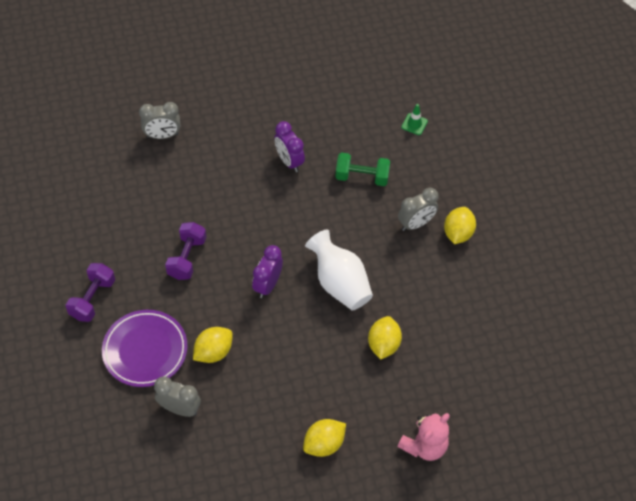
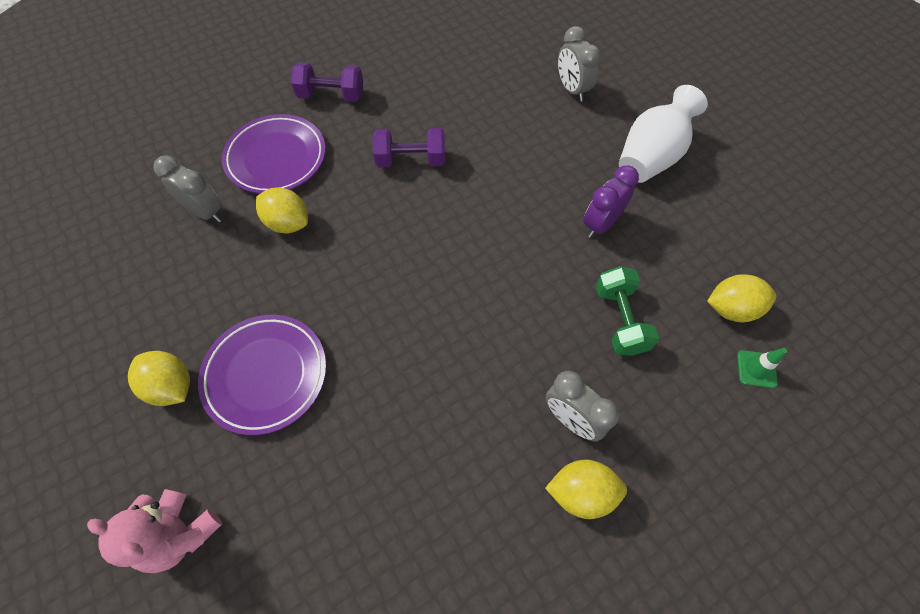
camera: 75 degrees right, 5 degrees up
grey clock [154,377,201,417] -> grey clock turned 60 degrees counterclockwise [153,155,222,222]
purple clock [252,245,283,298] -> none
white vase [305,230,373,310] -> white vase moved to [619,85,708,183]
yellow lemon [368,316,402,360] -> yellow lemon moved to [707,274,776,322]
none -> purple plate [198,315,326,435]

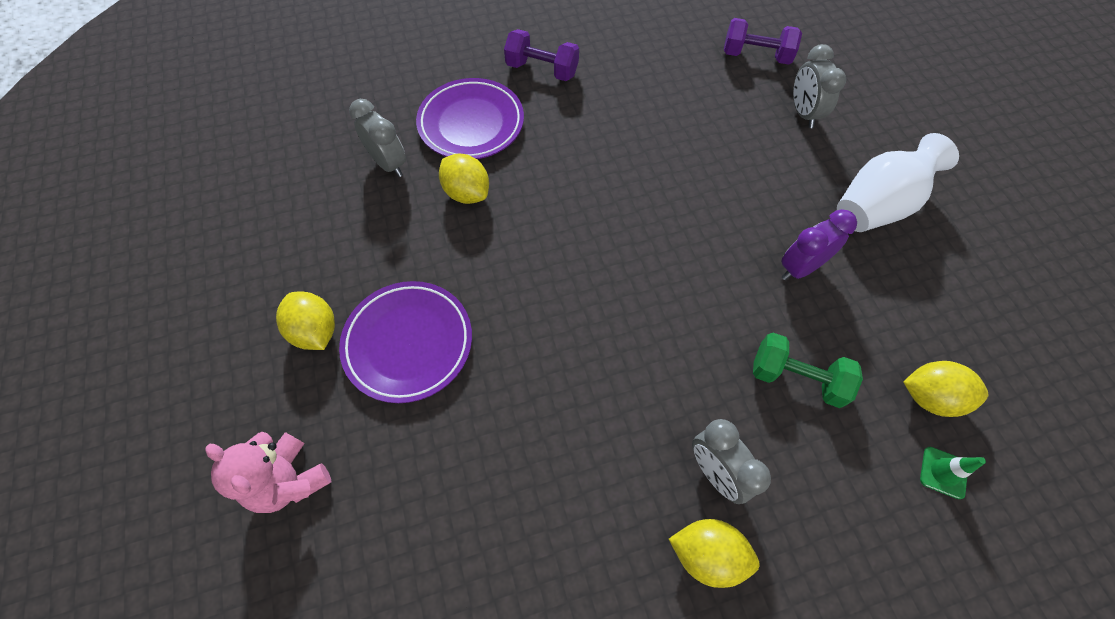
camera: 15 degrees right, 0 degrees up
purple dumbbell [373,128,445,167] -> purple dumbbell moved to [724,18,802,64]
green dumbbell [596,266,659,356] -> green dumbbell turned 75 degrees counterclockwise [753,333,863,408]

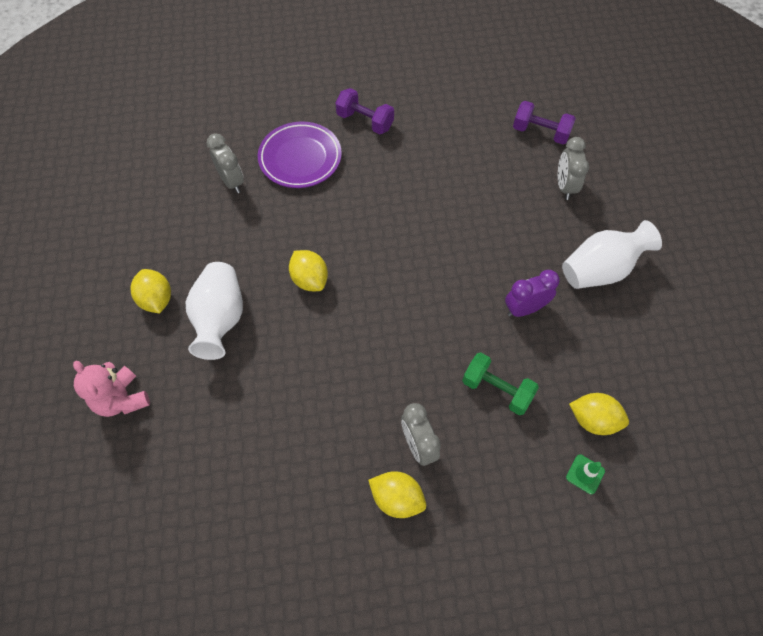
camera: 10 degrees right, 0 degrees up
purple plate [339,281,472,403] -> white vase [186,262,243,360]
yellow lemon [439,154,489,204] -> yellow lemon moved to [289,250,328,291]

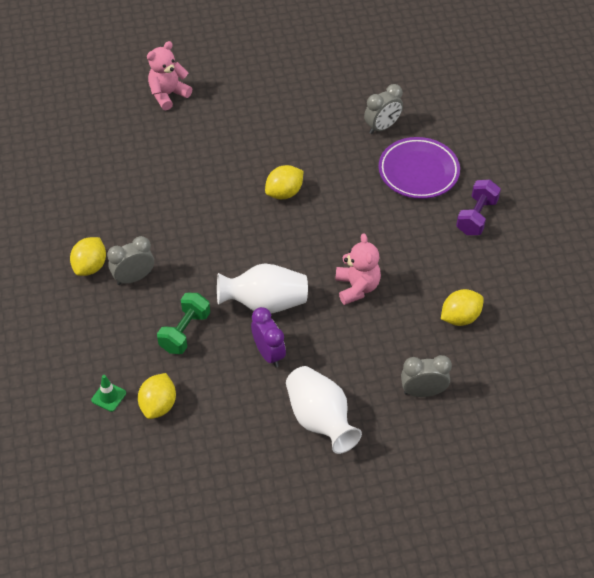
camera: 85 degrees right, 10 degrees down
yellow lemon [130,269,171,314] -> yellow lemon moved to [441,289,484,326]
white vase [186,262,243,360] -> white vase moved to [217,263,308,314]
purple dumbbell [513,101,576,144] -> none
none -> pink teddy bear [335,233,381,305]

